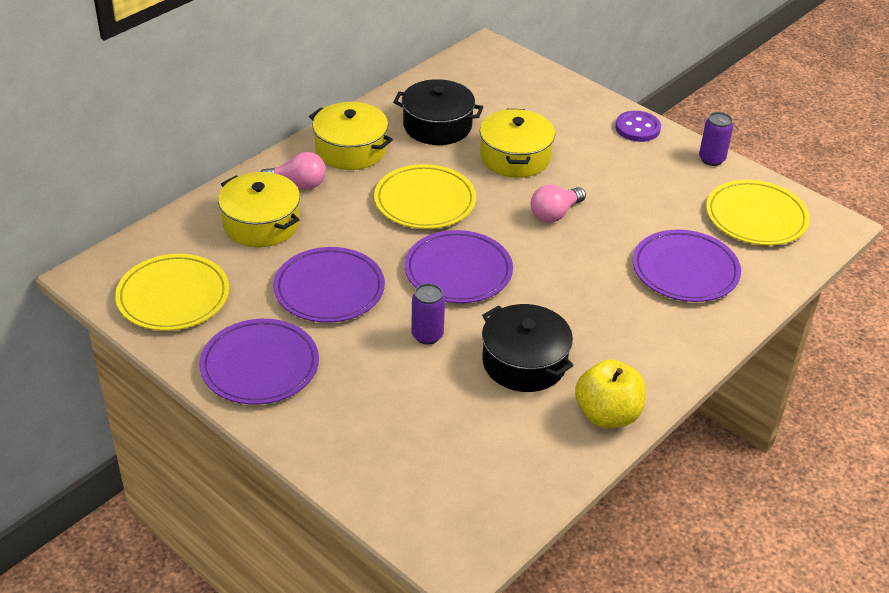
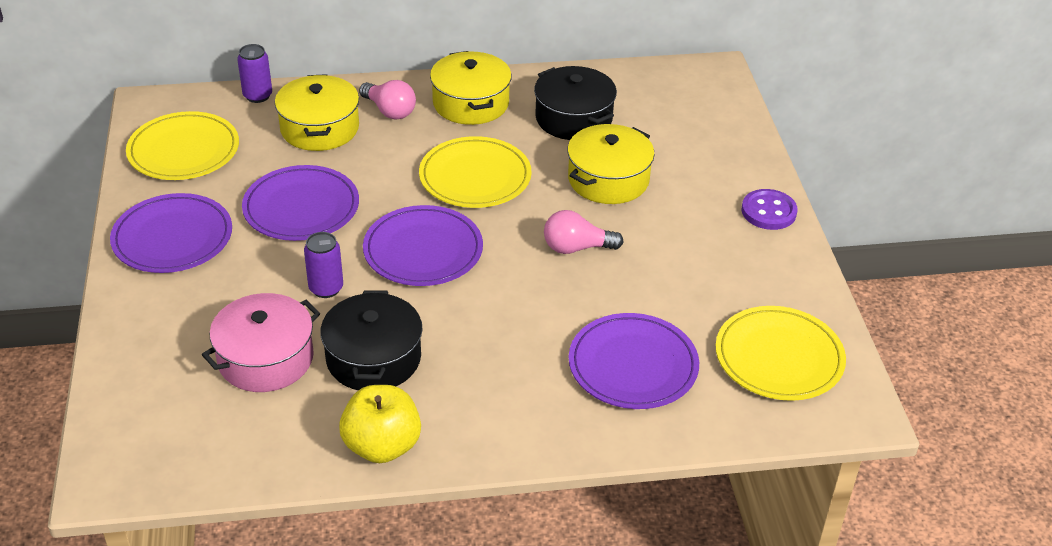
camera: 40 degrees right, 0 degrees up
purple can [699,112,733,166] -> purple can moved to [237,44,272,103]
none -> pink pot [202,293,320,392]

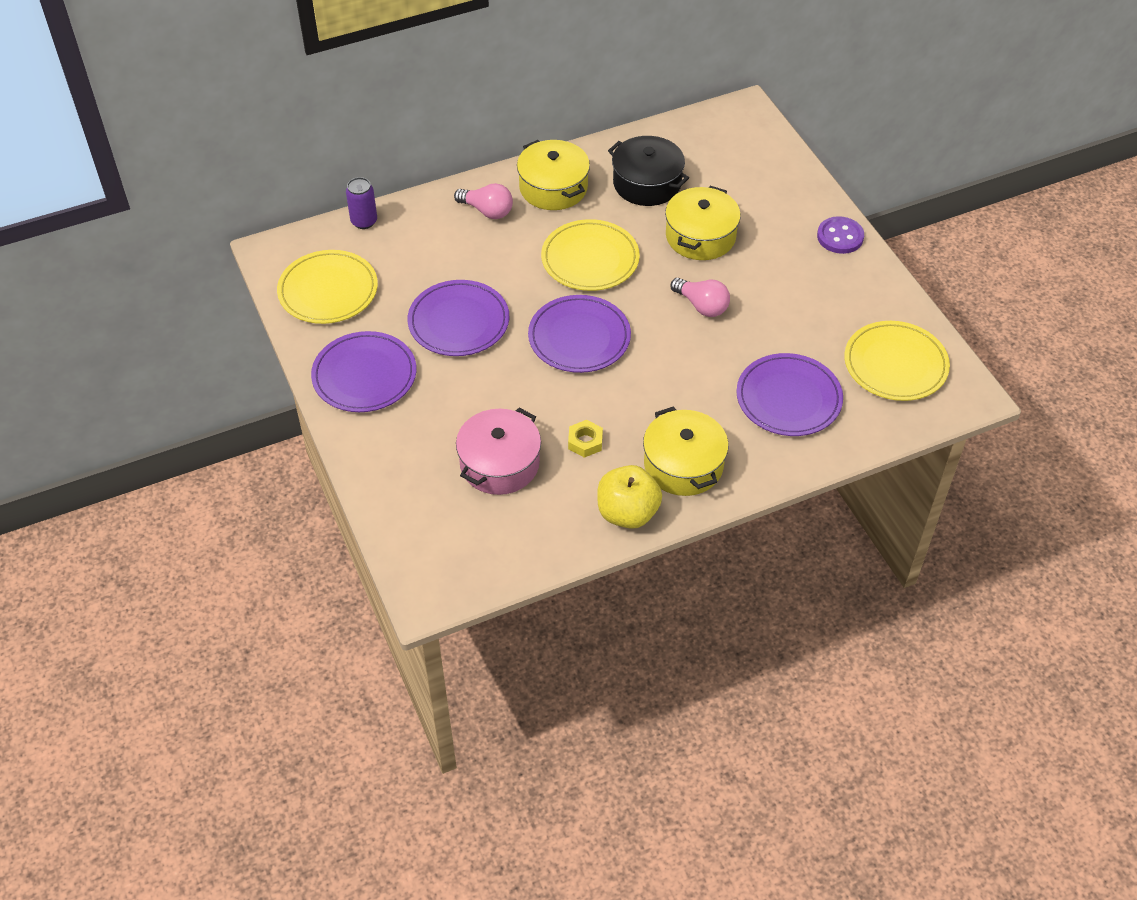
camera: 15 degrees left, 10 degrees up
yellow pot [275,74,359,151] -> yellow pot moved to [643,406,729,496]
purple can [304,232,343,298] -> none
black pot [320,290,423,390] -> yellow nut [568,420,603,458]
pink light bulb [544,210,623,254] -> pink light bulb turned 120 degrees counterclockwise [671,278,730,317]

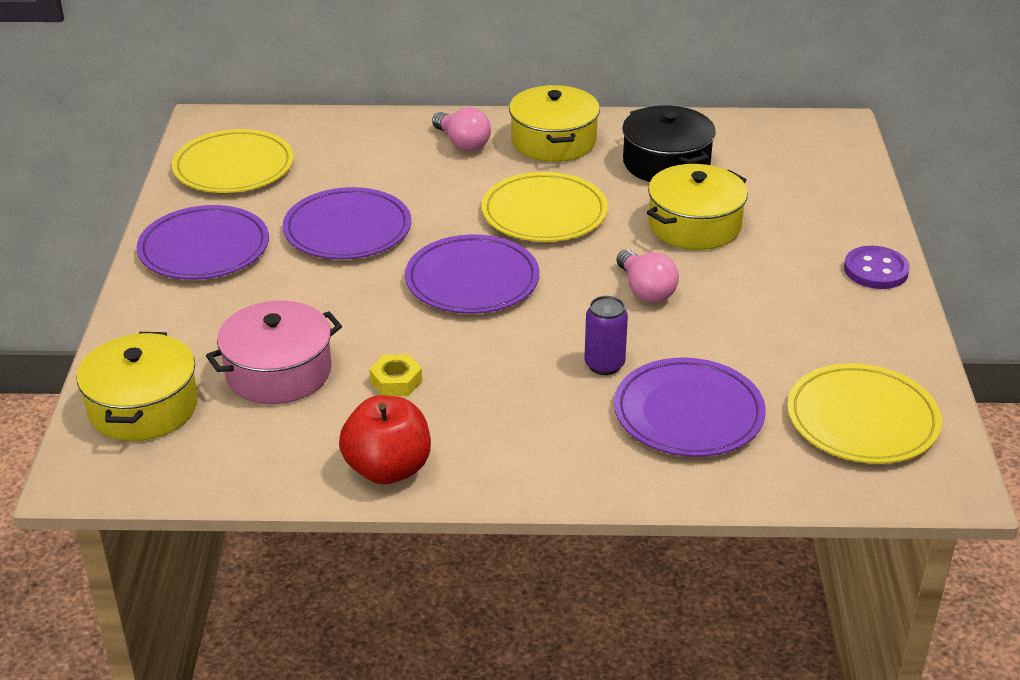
camera: 25 degrees right, 15 degrees down
purple can [346,177,377,229] -> purple can moved to [584,296,628,375]
yellow apple [597,465,662,529] -> red apple [339,395,431,484]
yellow pot [643,406,729,496] -> yellow pot moved to [77,332,198,441]

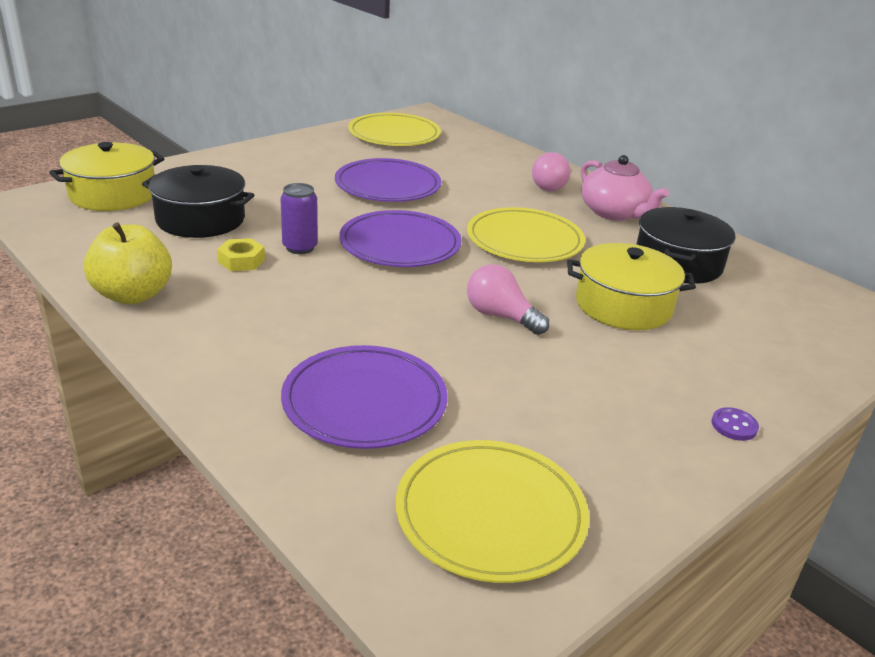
camera: 45 degrees right, 5 degrees down
purple plate [137,205,269,280] -> none
pink pot [206,300,342,404] -> black pot [142,165,254,238]
red apple [339,395,431,484] -> yellow apple [84,222,172,304]
yellow pot [509,85,600,162] -> pink teapot [581,155,669,221]
purple can [584,296,628,375] -> purple can moved to [280,183,318,254]
pink light bulb [616,249,679,303] -> pink light bulb turned 105 degrees clockwise [467,264,549,335]
purple button [844,246,910,289] -> purple button [712,407,759,441], size x0.57

